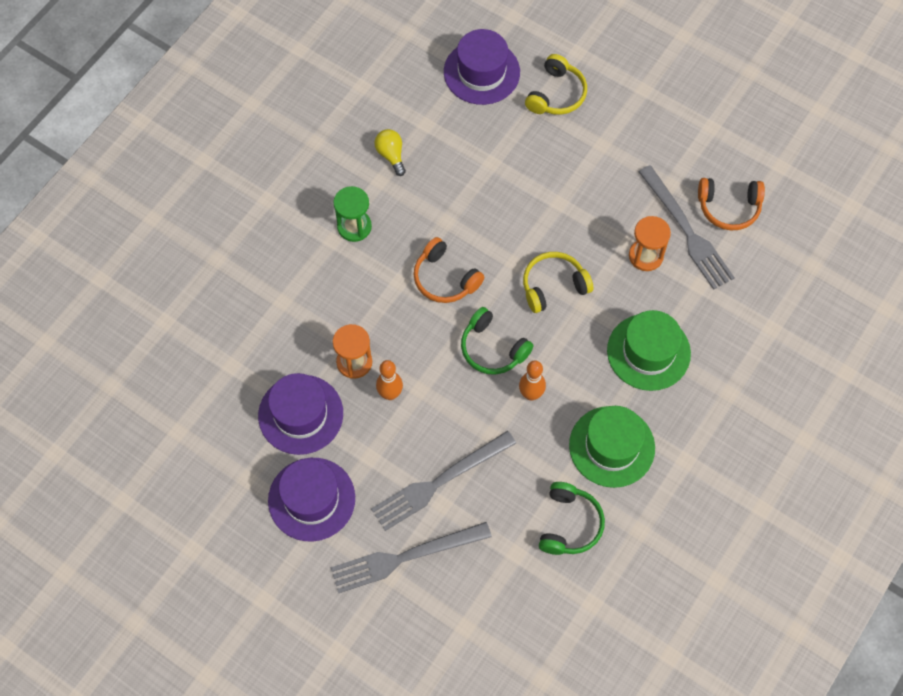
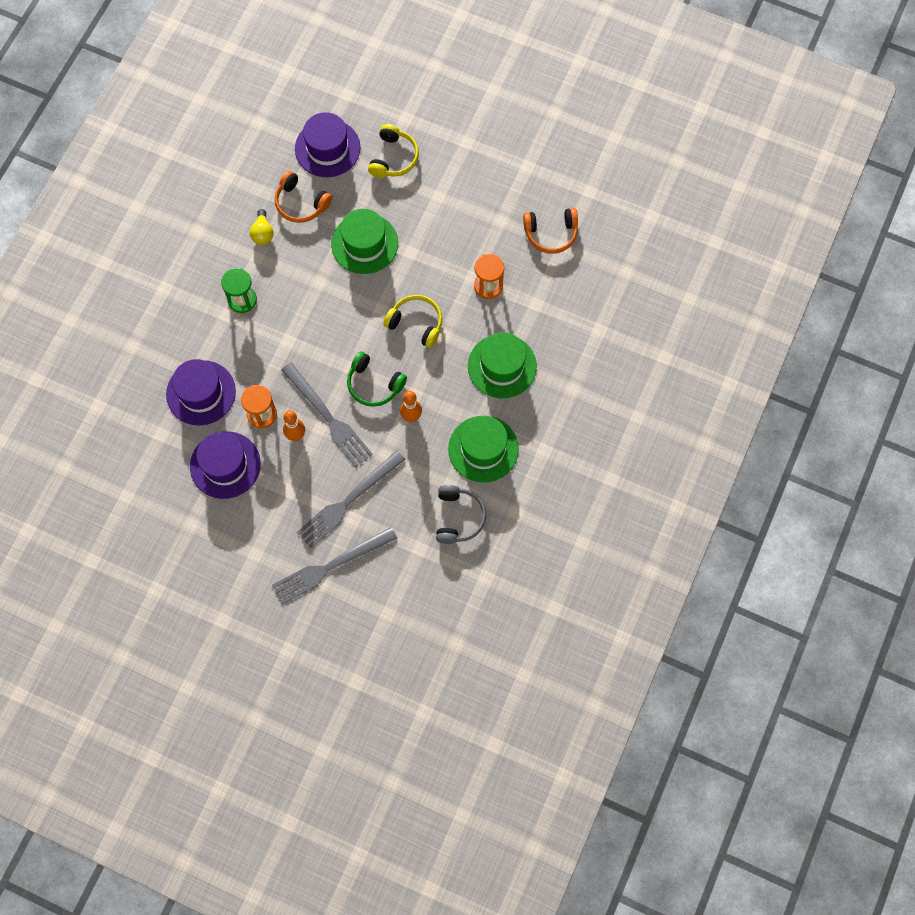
camera: 10 degrees left, 5 degrees up
purple hat [268,458,355,541] -> purple hat moved to [166,359,236,426]
yellow light bulb [374,129,406,176] -> yellow light bulb turned 150 degrees counterclockwise [250,209,274,245]
orange headphones [414,237,484,303] -> orange headphones moved to [275,171,332,223]
yellow headphones [523,252,593,313] -> yellow headphones turned 60 degrees clockwise [383,295,442,348]
green headphones [539,482,605,555] -> grey headphones [436,485,486,544]
grey fork [639,165,735,290] -> grey fork moved to [281,363,372,467]
none -> green hat [331,209,398,274]

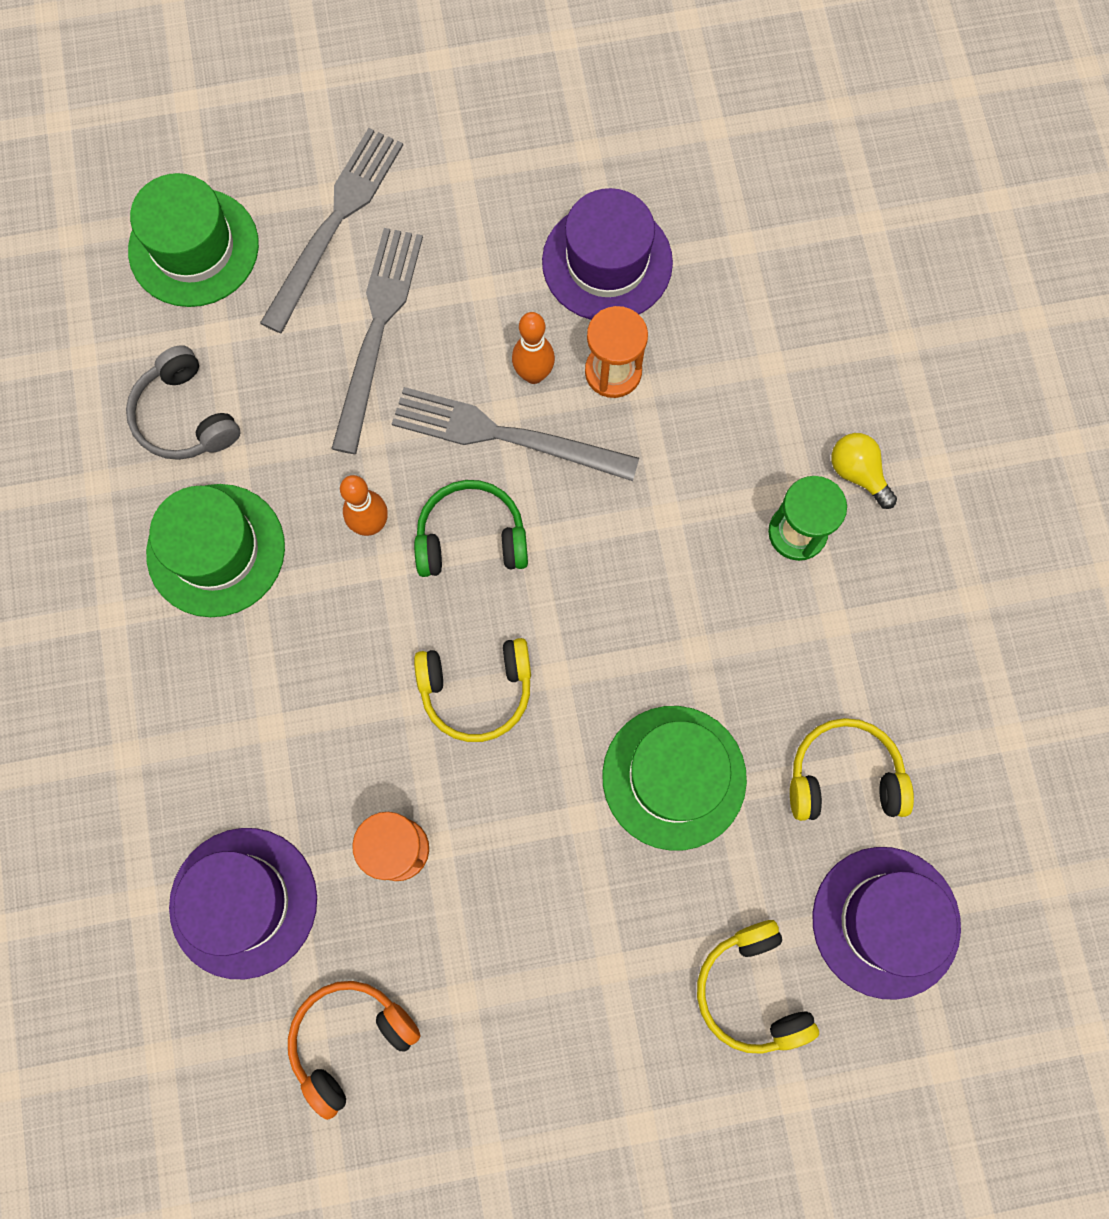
camera: 145 degrees right, 5 degrees up
purple hat [166,359,236,426] -> purple hat moved to [169,828,317,979]
yellow light bulb [250,209,274,245] -> yellow light bulb moved to [831,433,897,509]
orange headphones [275,171,332,223] -> yellow headphones [790,718,914,821]
green hat [468,332,537,399] -> green hat moved to [128,173,259,307]

